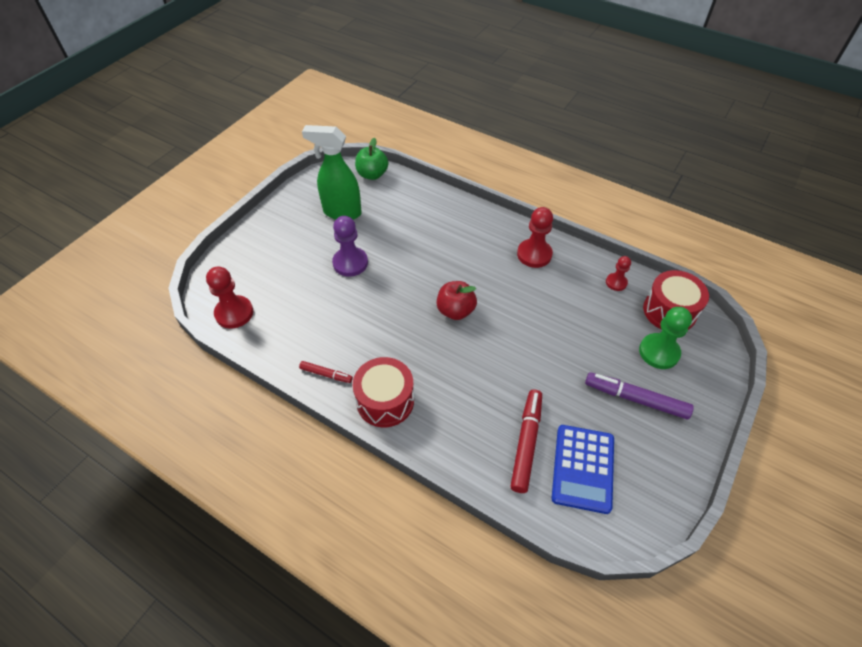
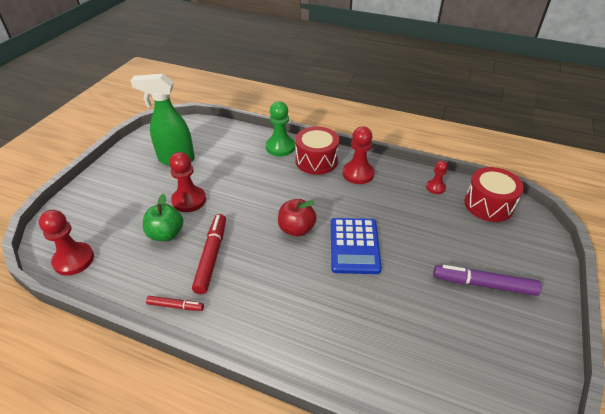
camera: 10 degrees left, 10 degrees down
purple pawn [332,216,368,277] -> red pawn [169,152,206,212]
red drum [353,357,414,427] -> red drum moved to [295,126,339,175]
green apple [355,138,388,180] -> green apple moved to [143,194,183,241]
red marker [510,389,542,493] -> red marker moved to [192,214,226,294]
blue calculator [552,425,614,514] -> blue calculator moved to [331,218,382,274]
green pawn [639,307,692,369] -> green pawn moved to [266,101,295,156]

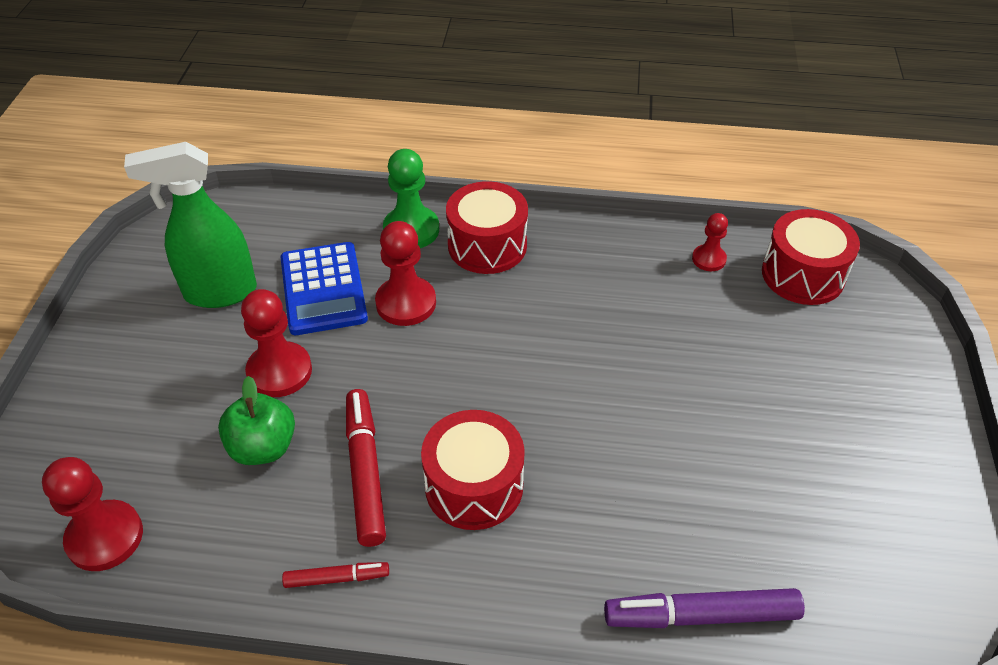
camera: 15 degrees left, 5 degrees up
red apple [278,199,317,237] -> none
blue calculator [331,218,382,274] -> blue calculator moved to [281,242,368,335]
red pawn [343,126,375,184] -> red pawn moved to [375,221,436,326]
purple marker [433,265,541,296] -> purple marker moved to [604,588,805,628]
none -> red drum [421,410,525,530]

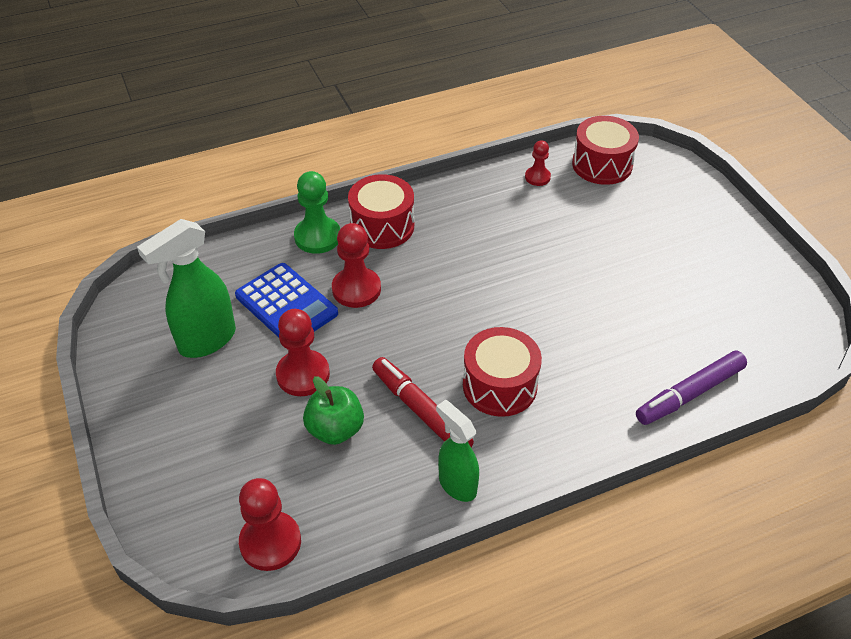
camera: 30 degrees left, 0 degrees up
red marker [282,562,389,588] -> green spray bottle [436,400,479,502]

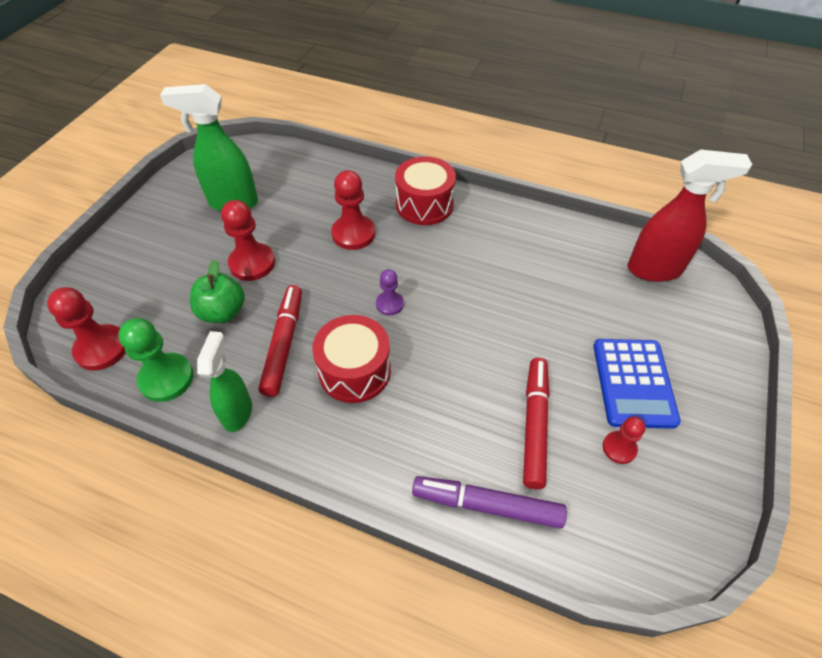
camera: 45 degrees right, 5 degrees up
blue calculator [235,263,338,337] -> blue calculator moved to [593,339,681,429]
green pawn [294,171,340,254] -> green pawn moved to [118,318,194,402]
red pawn [525,140,551,186] -> red pawn moved to [603,416,646,464]
red drum [572,116,639,185] -> red spray bottle [627,149,753,282]
none -> purple pawn [376,269,404,315]
none -> red marker [523,358,550,489]

